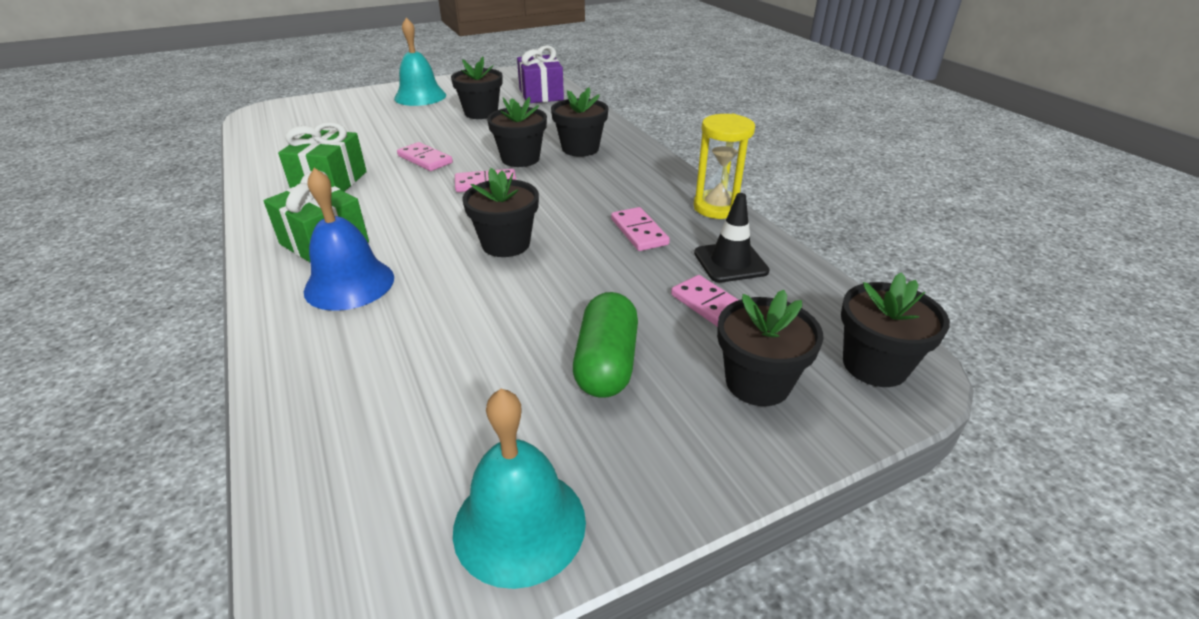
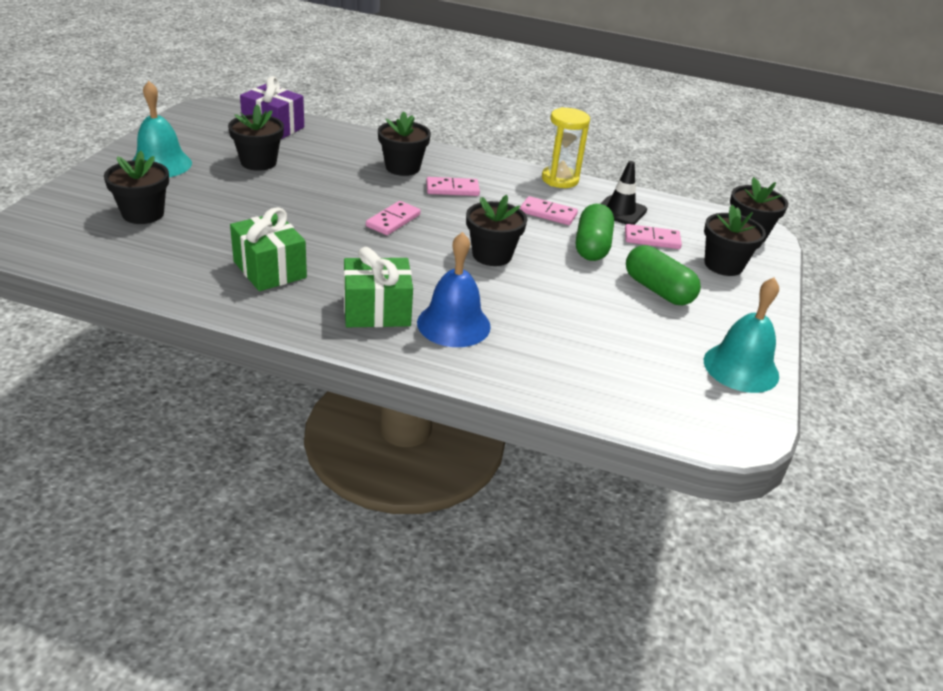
camera: 50 degrees left, 0 degrees up
pink domino [397,142,453,171] -> pink domino moved to [426,177,480,196]
black flower pot [487,97,547,167] -> black flower pot moved to [104,151,169,224]
none -> green capsule [576,204,614,261]

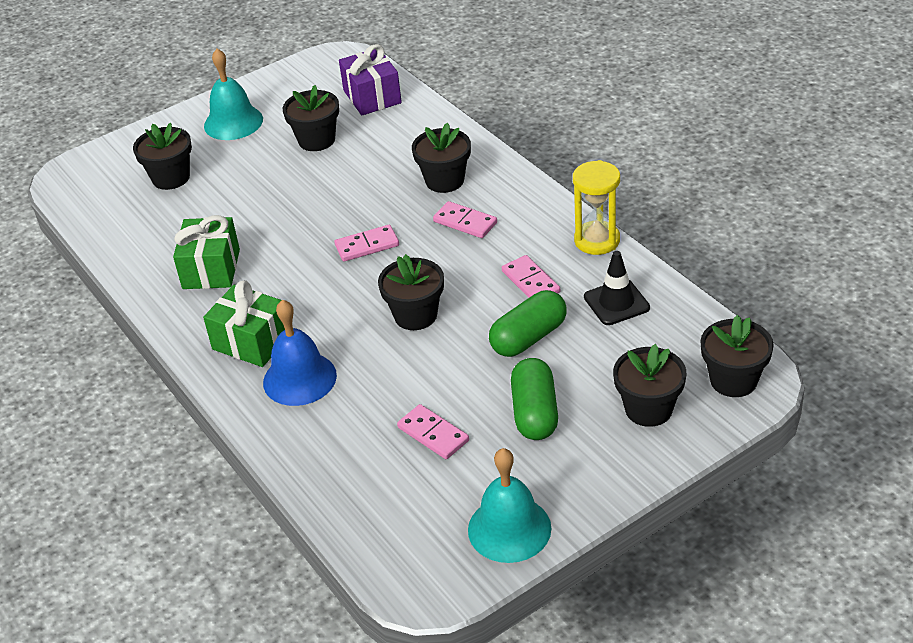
camera: 45 degrees right, 5 degrees up
pink domino [625,224,682,249] -> pink domino moved to [397,404,469,459]

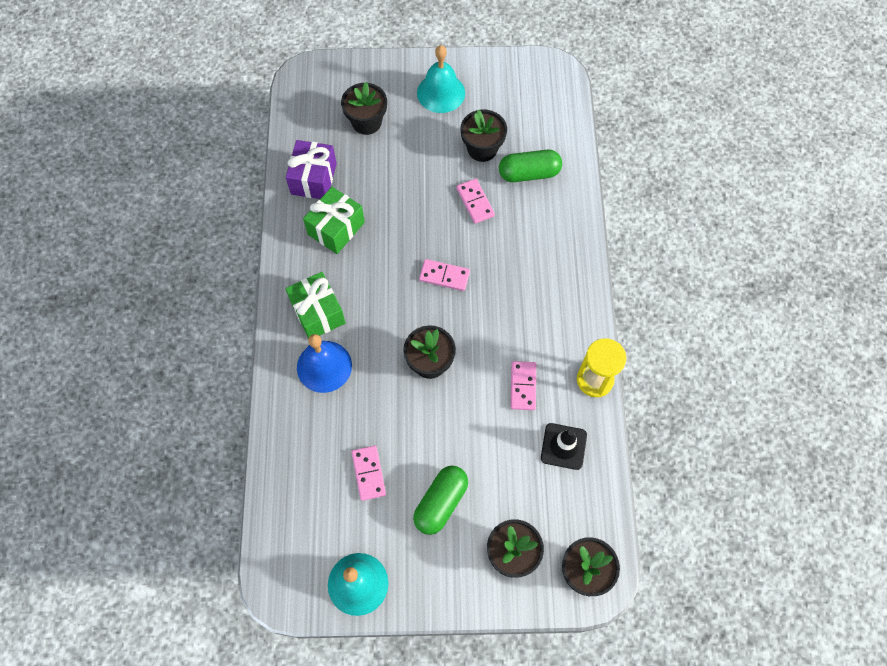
camera: 30 degrees right, 25 degrees up
purple gift [339,44,402,115] -> purple gift moved to [286,140,337,199]
black flower pot [412,122,471,193] -> none
pink domino [433,201,497,238] -> pink domino moved to [456,179,495,224]
green capsule [489,290,567,357] -> green capsule moved to [499,150,562,182]

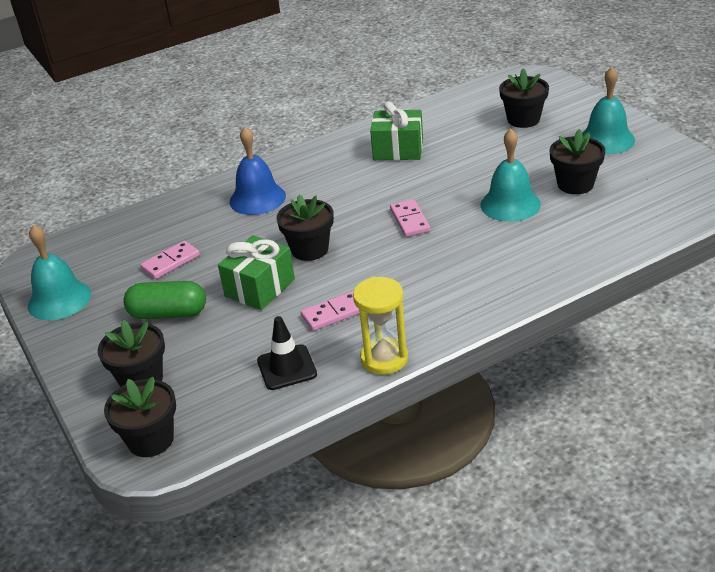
camera: 65 degrees right, 30 degrees down
green gift [285,272,346,339] -> green gift moved to [218,235,295,310]
purple gift [286,140,337,199] -> none
pink domino [456,179,495,224] -> turquoise bell [481,129,541,222]
green capsule [499,150,562,182] -> none

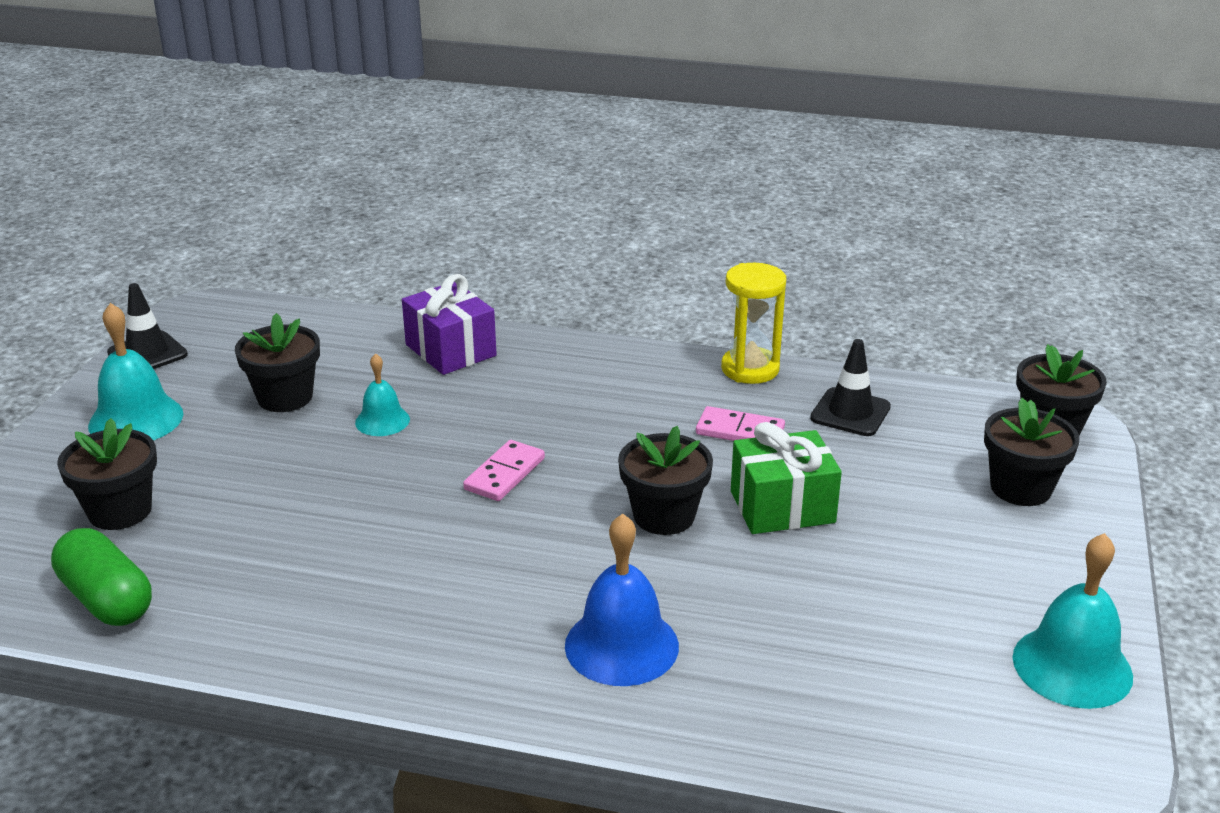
camera: 140 degrees left, 5 degrees down
green capsule [123,281,206,319] -> green capsule moved to [51,528,152,626]
pink domino [140,241,200,279] -> none
green gift [370,101,423,160] -> none
turquoise bell [481,129,541,222] -> turquoise bell [355,353,410,436], size x0.59
none -> black traffic cone [107,283,188,369]
none -> purple gift [402,274,497,375]

